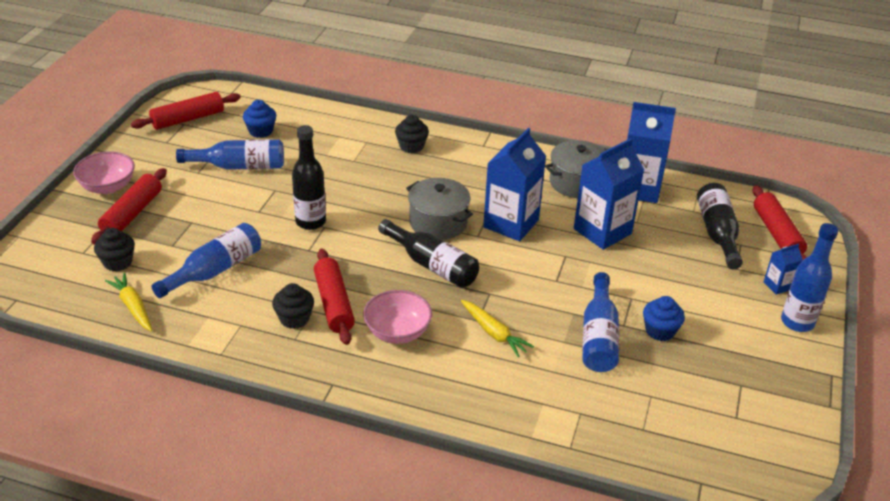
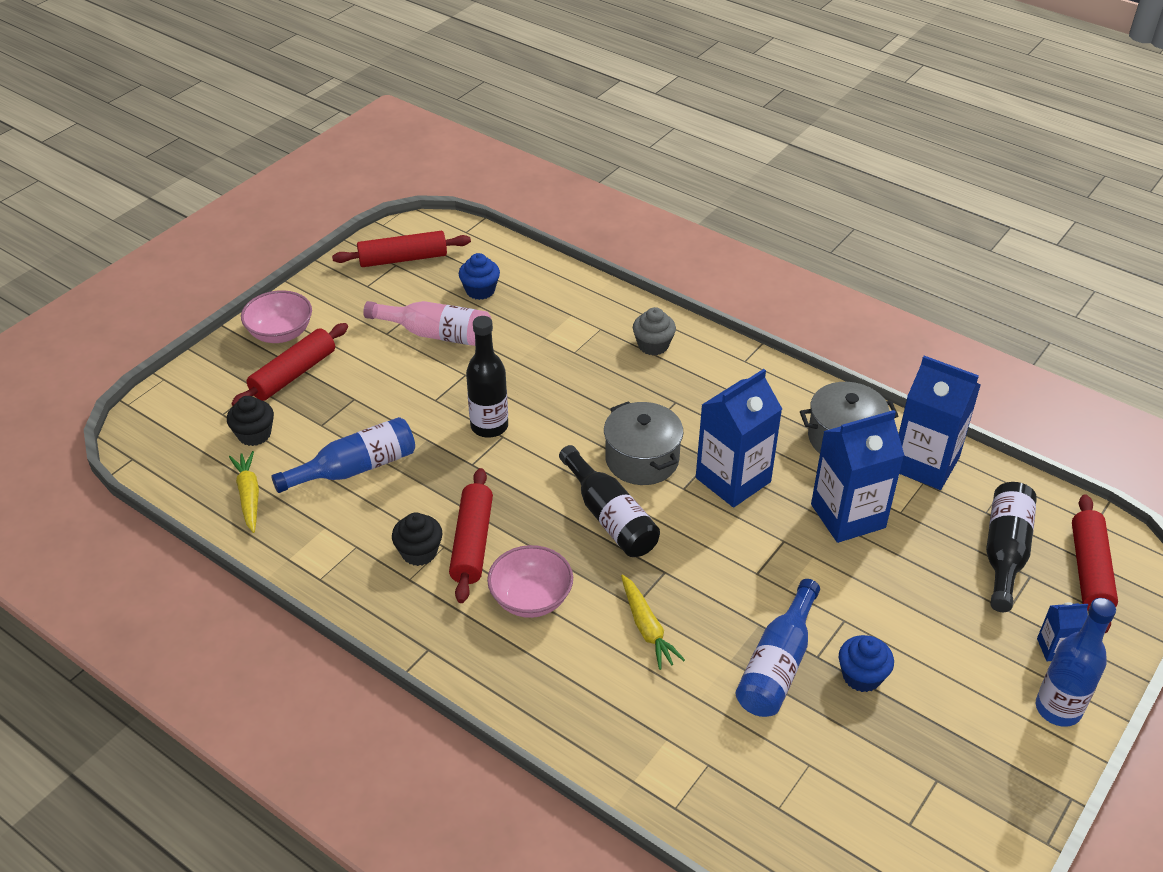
camera: 20 degrees right, 5 degrees up
blue bottle [176,139,284,170] -> pink bottle [363,301,492,346]
black cupcake [395,115,429,153] -> grey cupcake [633,307,676,355]

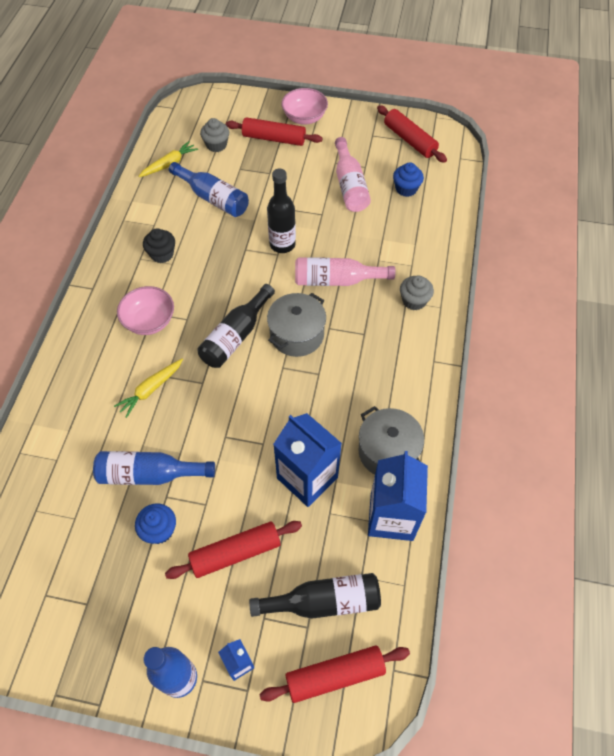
camera: 65 degrees right, 15 degrees up
black cupcake [227,396,274,446] -> grey cupcake [200,118,229,152]
red rolling pin [449,468,493,603] -> red rolling pin moved to [165,521,302,579]
blue carton [696,369,782,507] -> none
none -> pink bottle [295,257,395,286]

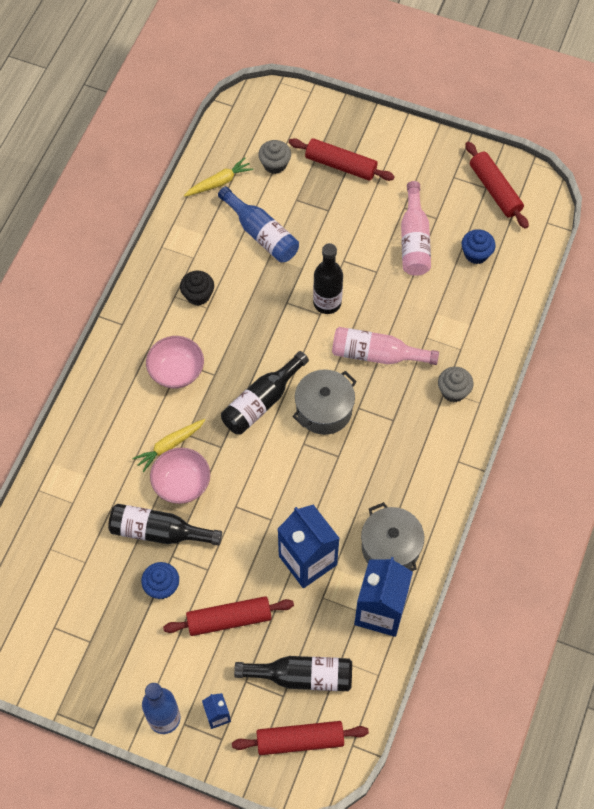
camera: 10 degrees right, 5 degrees up
blue bottle [93,451,215,485] -> black bottle [108,504,222,546]
pink bowl [281,88,328,125] -> pink bowl moved to [150,448,210,504]

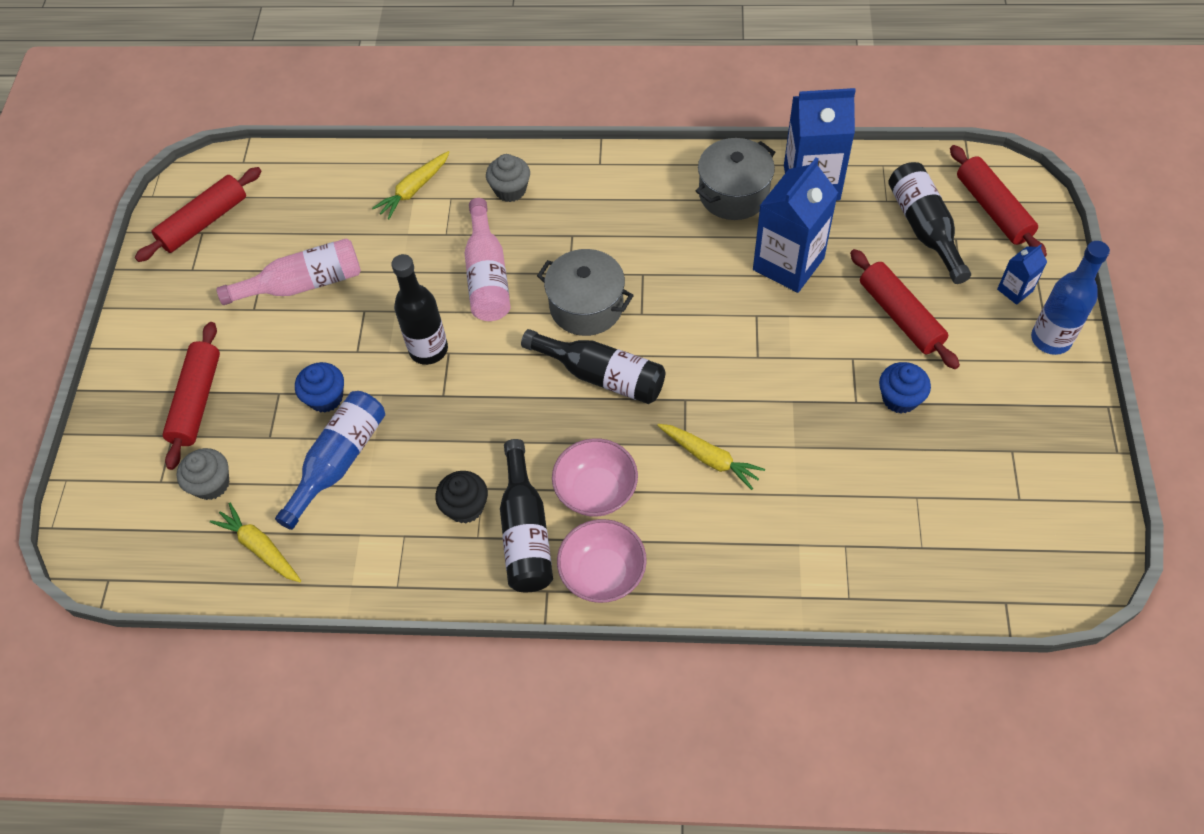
camera: 105 degrees left, 5 degrees down
black bottle [108,504,222,546] -> black bottle moved to [500,439,553,592]
pink bowl [150,448,210,504] -> pink bowl moved to [557,519,647,603]
blue cupcake [462,229,496,264] -> blue cupcake moved to [295,362,344,413]
none -> yellow carrot [372,151,450,219]

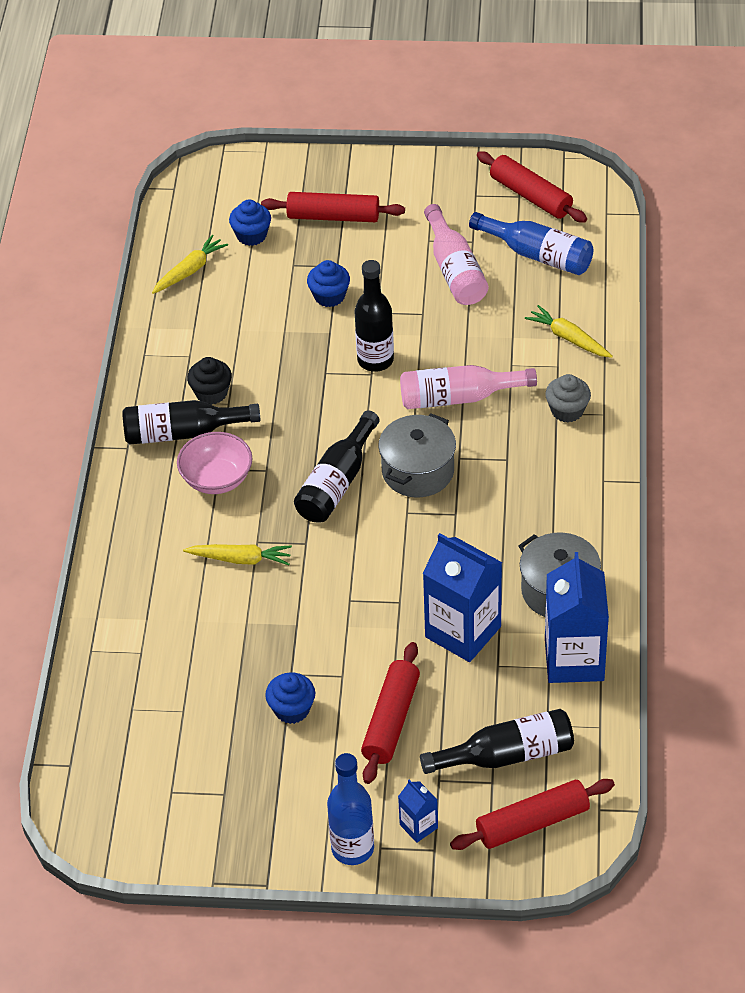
camera: 90 degrees right, 10 degrees down
grey cupcake [176,448,229,500] -> blue cupcake [229,200,271,246]
blue bottle [275,391,385,530] -> blue bottle moved to [469,212,593,275]
pink bowl [557,519,647,603] -> none
yellow carrot [657,424,765,490] -> yellow carrot turned 120 degrees counterclockwise [183,544,292,565]
red rolling pin [850,249,960,369] -> red rolling pin turned 45 degrees counterclockwise [361,642,420,784]

